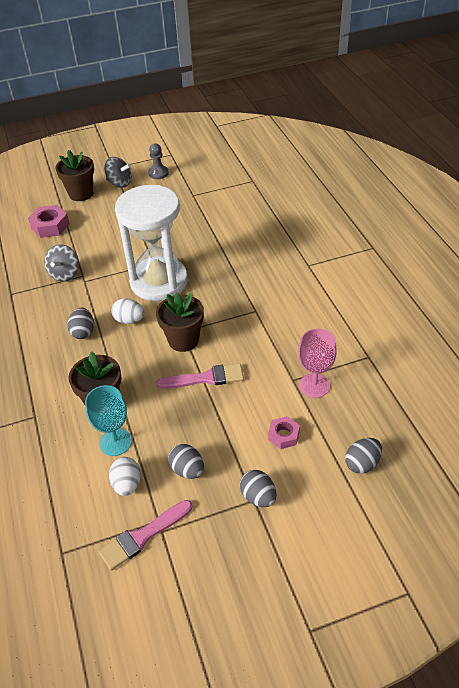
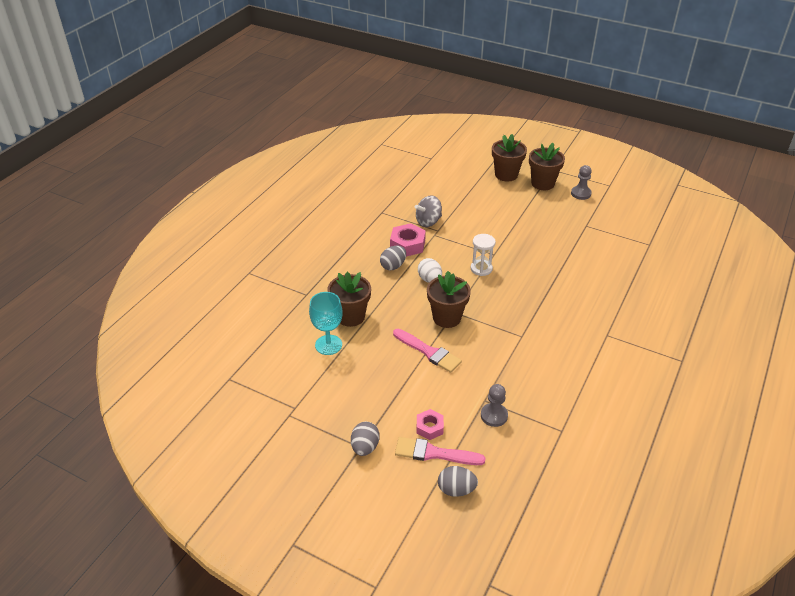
camera: 45 degrees right, 5 degrees down
pink nut [28,205,70,238] -> pink nut moved to [390,223,426,257]
pink brush [98,500,193,571] -> pink brush moved to [395,437,486,465]
grey spinning top [104,157,131,188] -> brown flower pot [529,143,565,190]
white egg [109,457,141,496] -> none
white hourglass [115,185,188,301] -> white hourglass [470,234,496,276], size x0.41
grey egg [168,444,204,479] -> none
pink goblet [298,329,337,398] -> grey pawn [481,384,508,427]

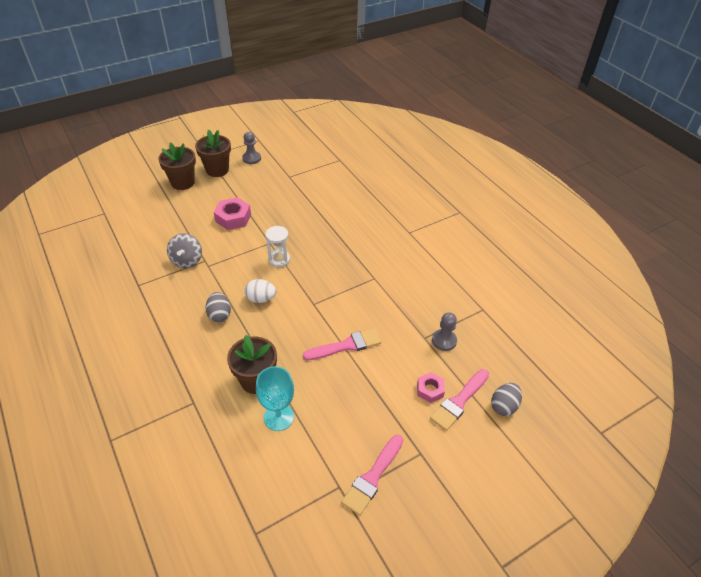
camera: 60 degrees left, 5 degrees up
grey egg [351,422,380,456] -> none
pink nut [390,223,426,257] -> pink nut moved to [214,197,251,230]
brown flower pot [427,271,471,328] -> none
none -> pink brush [341,435,403,515]

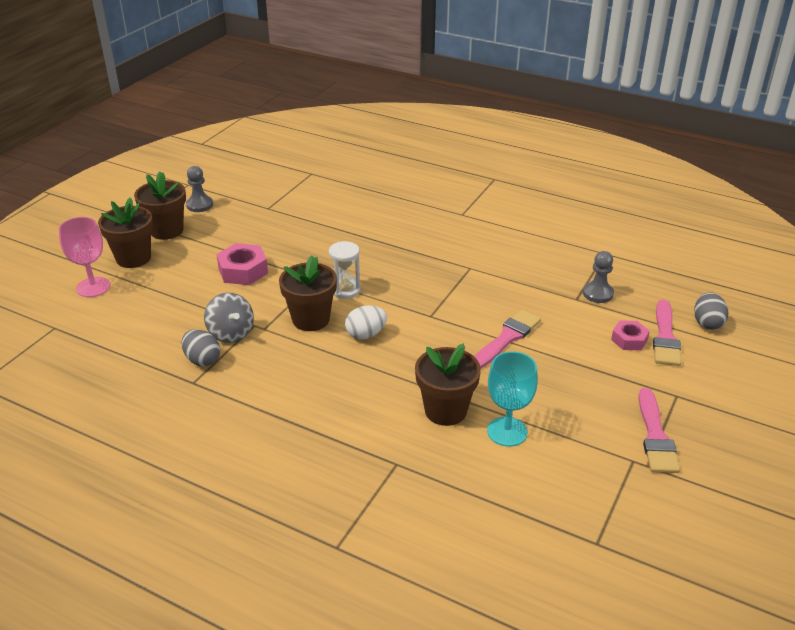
camera: 30 degrees left, 10 degrees down
grey egg [206,292,231,322] -> grey egg moved to [181,329,220,367]
none -> pink goblet [59,217,110,297]
none -> brown flower pot [279,255,337,331]

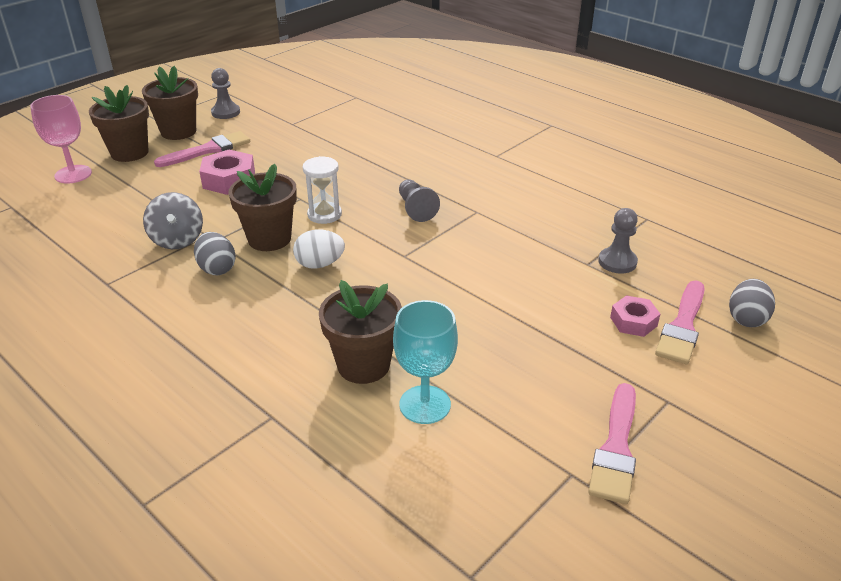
camera: 15 degrees right, 0 degrees up
grey egg [181,329,220,367] -> grey egg moved to [194,232,236,275]
pink brush [474,310,541,368] -> pink brush moved to [154,131,250,167]
none -> grey pawn [399,179,440,222]

